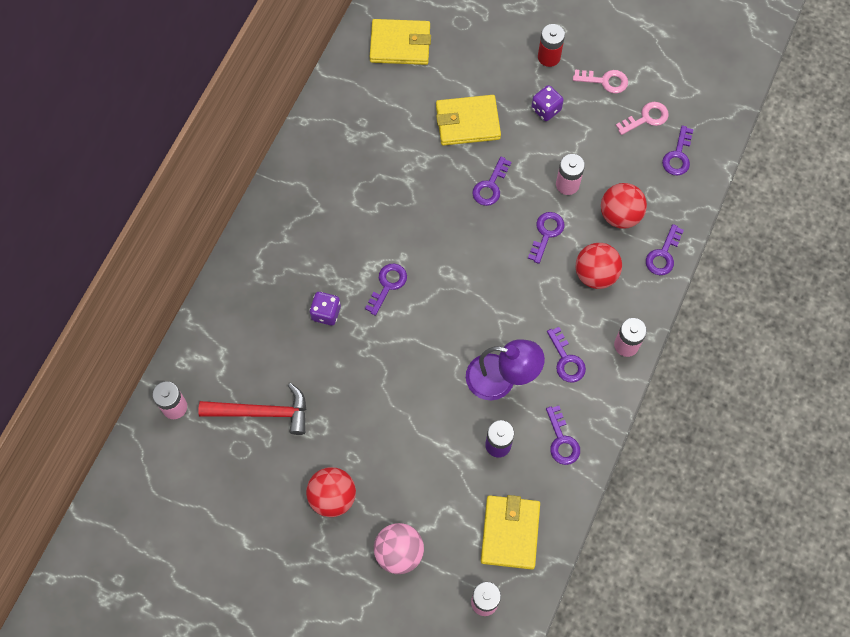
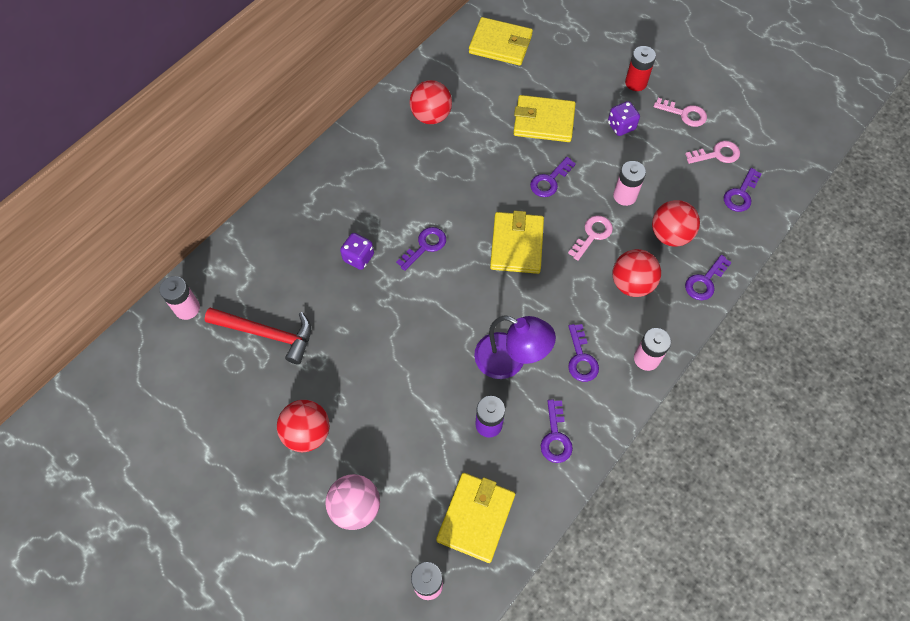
camera: 15 degrees right, 5 degrees down
purple key [528,212,565,264] -> pink key [568,215,613,261]
none -> red ball [410,80,452,124]
none -> yellow wallet [490,211,544,274]

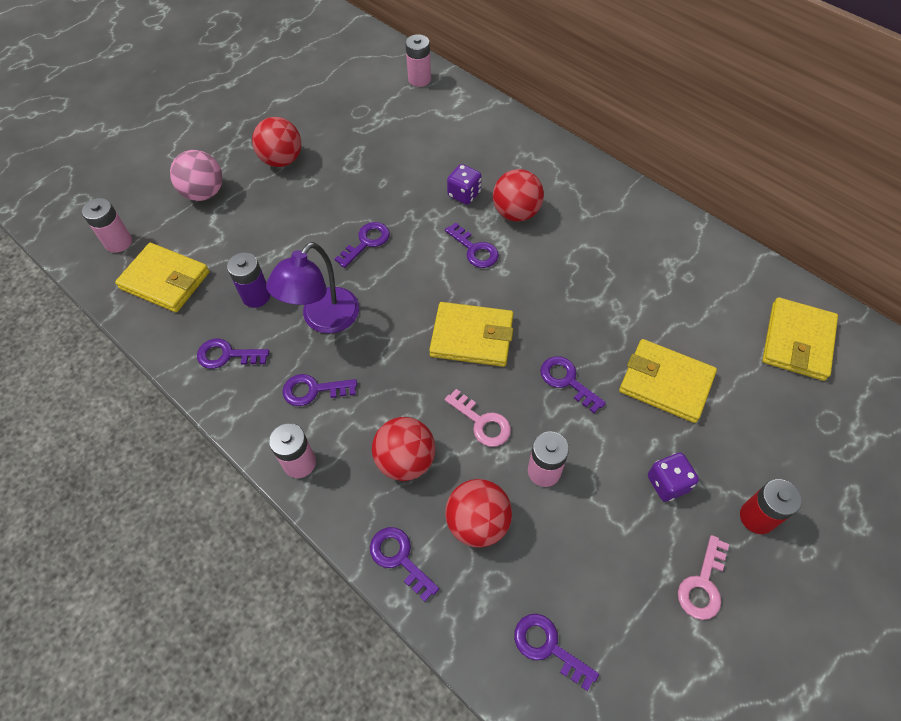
camera: 95 degrees right, 5 degrees down
red hammer [205,308,311,365] -> none
red ball [410,80,452,124] -> red ball moved to [493,169,544,222]
yellow wallet [513,95,576,142] -> yellow wallet turned 75 degrees counterclockwise [619,339,717,423]
pink key [686,141,740,164] -> none
none -> purple key [335,222,390,268]

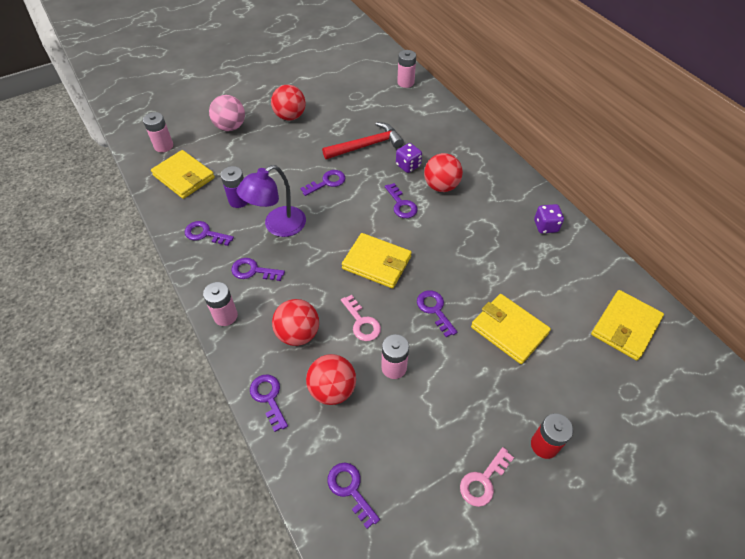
camera: 15 degrees right, 5 degrees down
purple dice [648,452,699,502] -> purple dice moved to [534,204,564,234]
none -> red hammer [322,122,404,159]

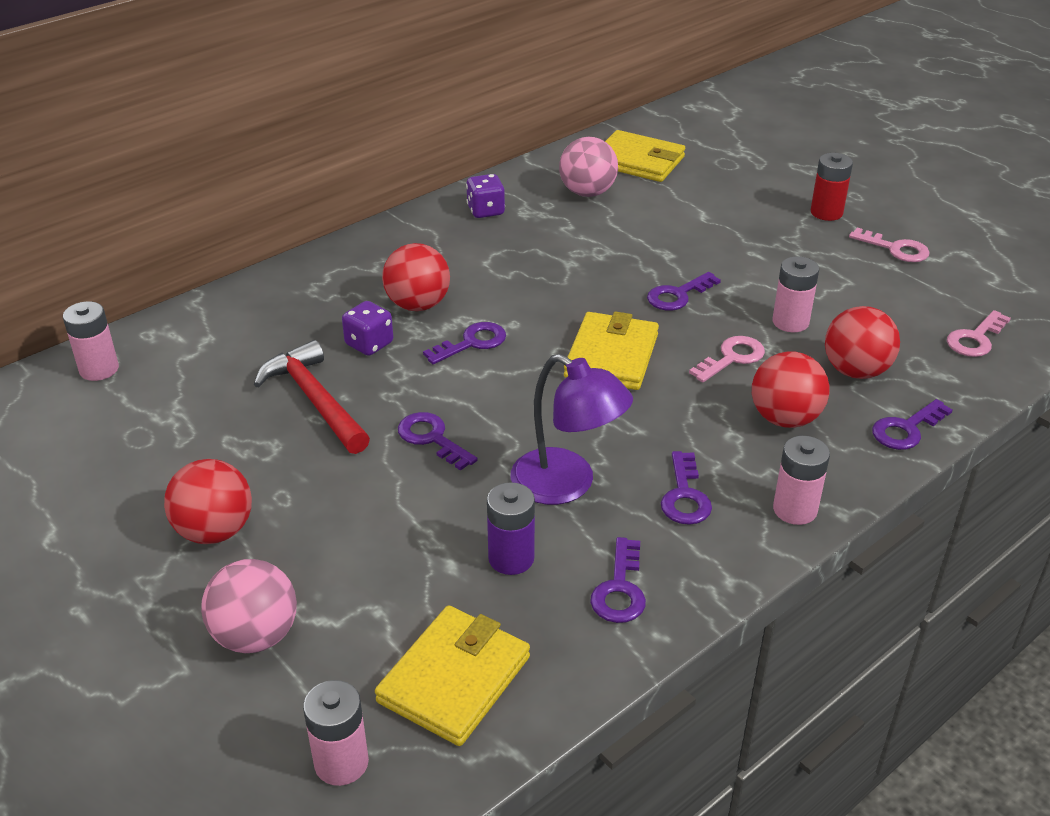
camera: 100 degrees left, 15 degrees down
purple key [327,462,380,529] -> pink key [947,310,1011,357]
yellow wallet [471,294,551,364] -> none
none -> pink ball [559,137,618,197]

